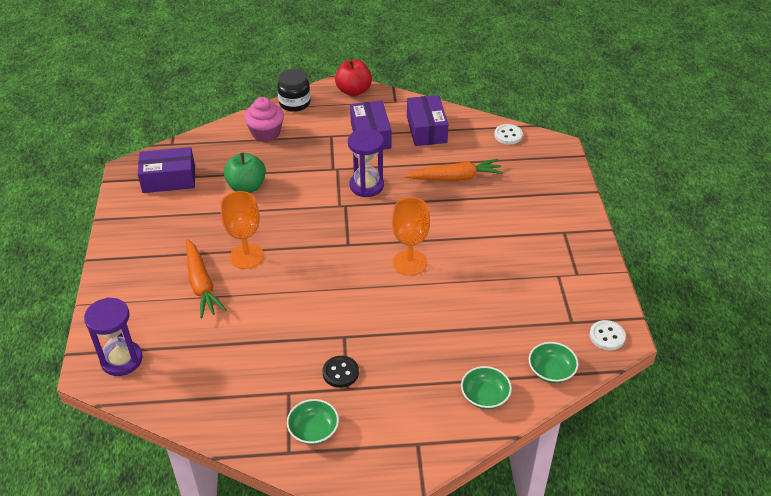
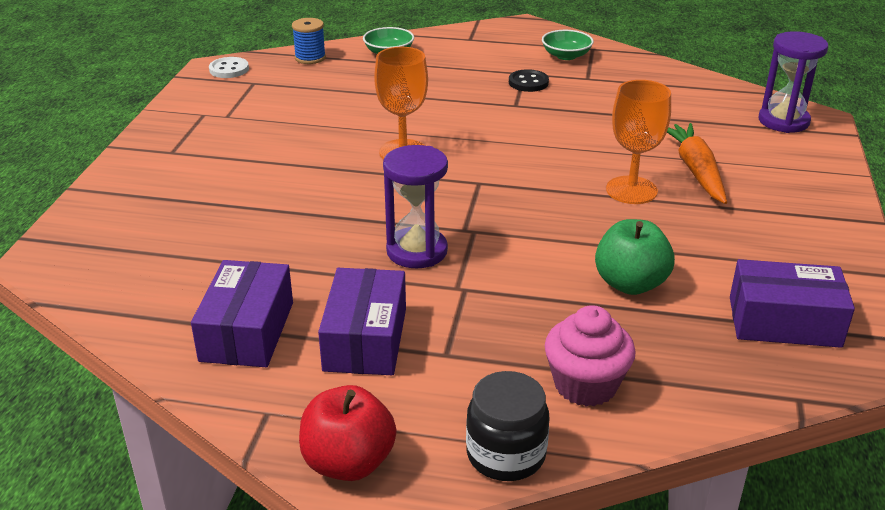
camera: 165 degrees left, 10 degrees down
orange carrot [404,159,503,181] -> none
white button [494,124,523,144] -> none
green bowl [529,342,579,383] -> blue spool [292,18,326,64]

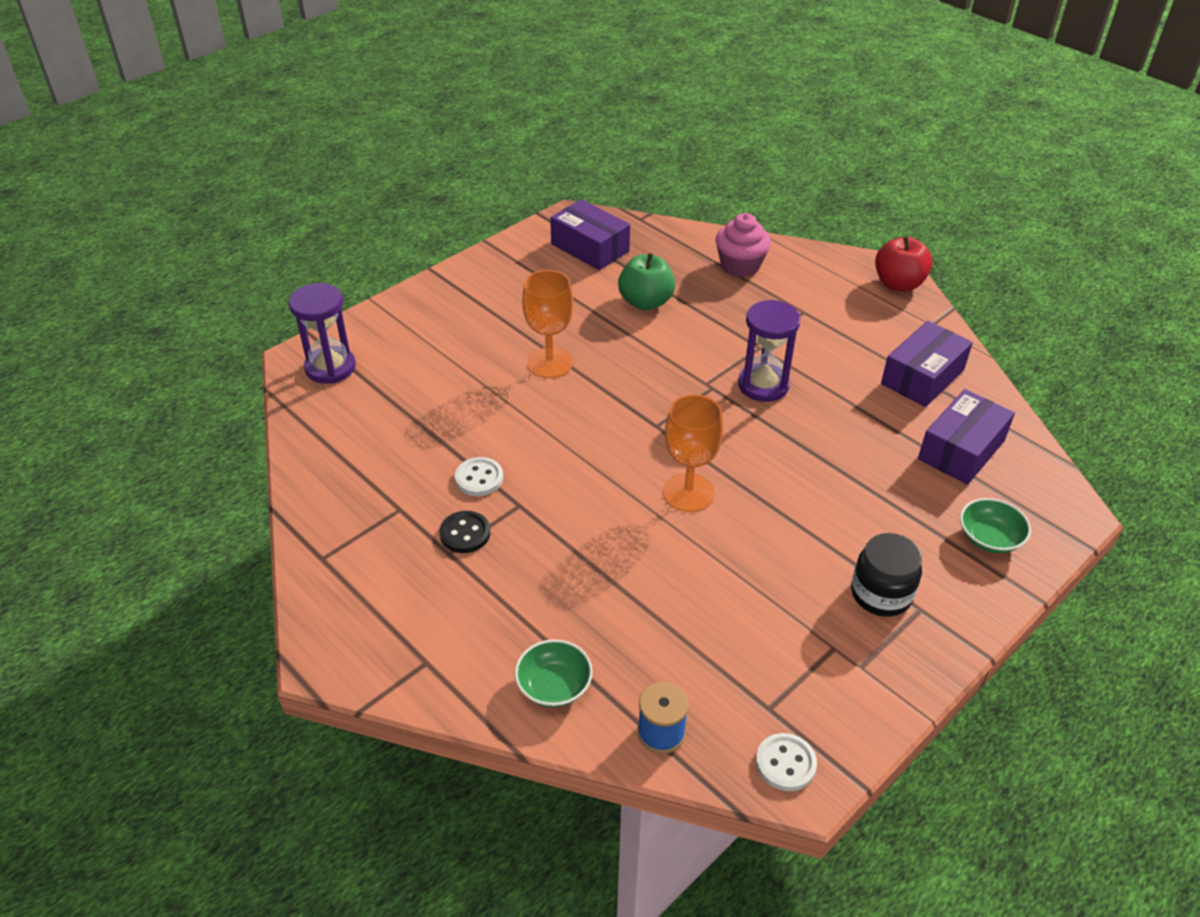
camera: 145 degrees left, 10 degrees up
purple box [318,268,406,375] -> purple box moved to [918,389,1015,485]
black jar [466,371,550,481] -> black jar moved to [851,533,922,617]
green bowl [542,30,594,60] -> green bowl moved to [960,498,1031,553]
orange carrot [667,123,727,204] -> none
none -> white button [455,457,503,496]

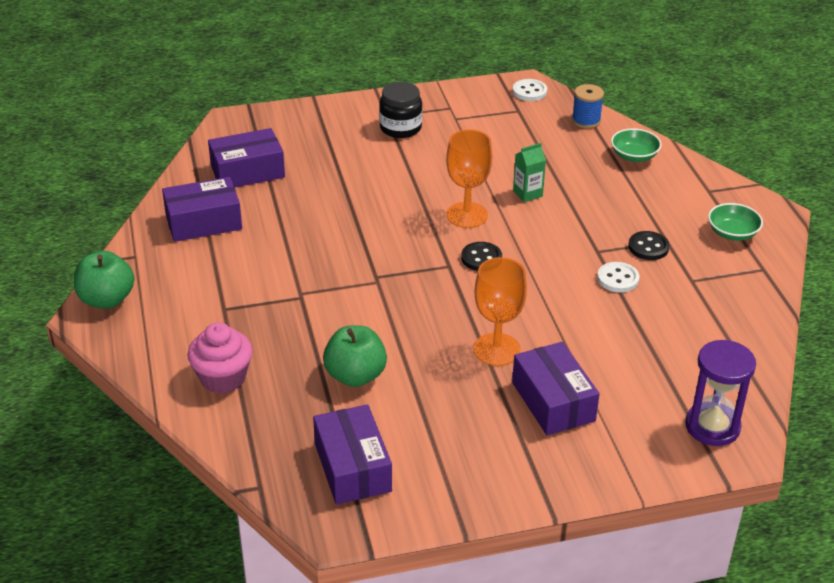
camera: 150 degrees left, 5 degrees down
purple hourglass [738,300,801,402] -> none
red apple [875,236,933,292] -> green apple [74,251,134,309]
green bowl [960,498,1031,553] -> green bowl moved to [708,203,763,241]
none -> black button [461,242,502,271]
none -> purple box [512,342,600,435]
none -> green carton [513,143,546,202]

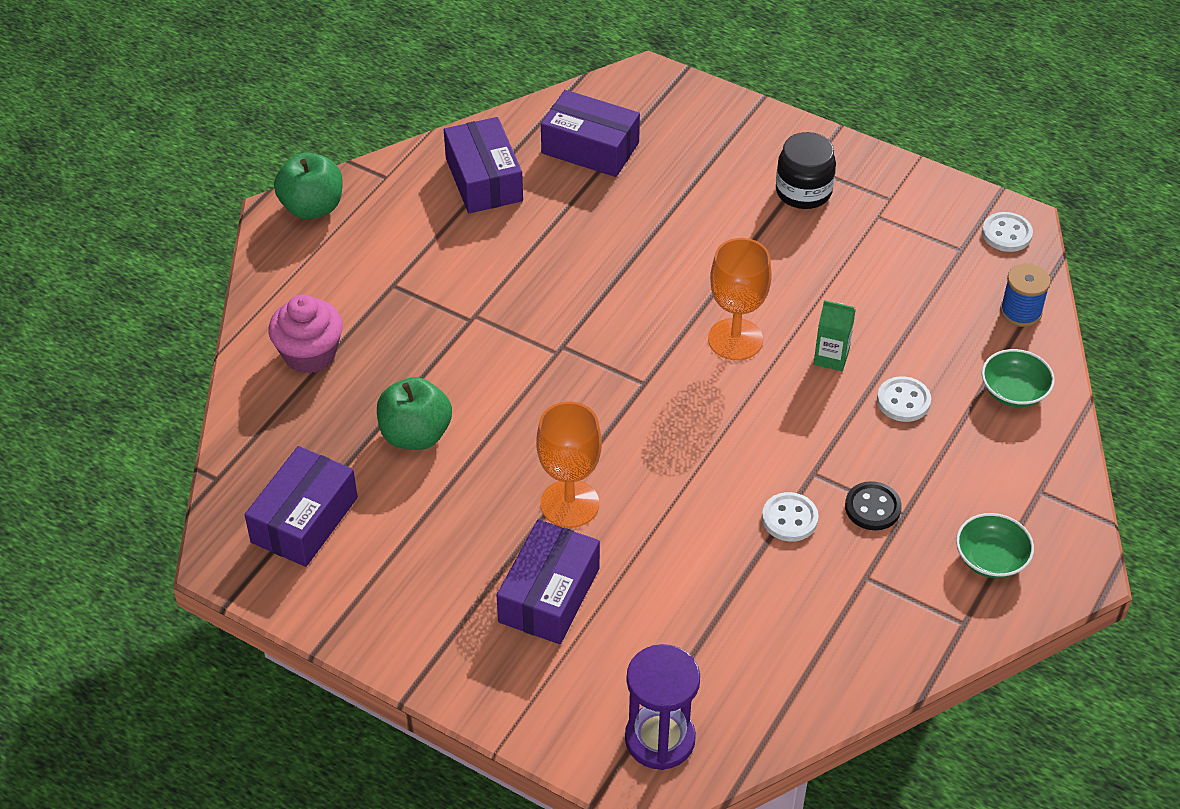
camera: 45 degrees right, 10 degrees up
purple box [162,177,242,242] -> purple box turned 45 degrees clockwise [444,117,523,213]
black button [461,242,502,271] -> none
none -> white button [877,376,931,422]

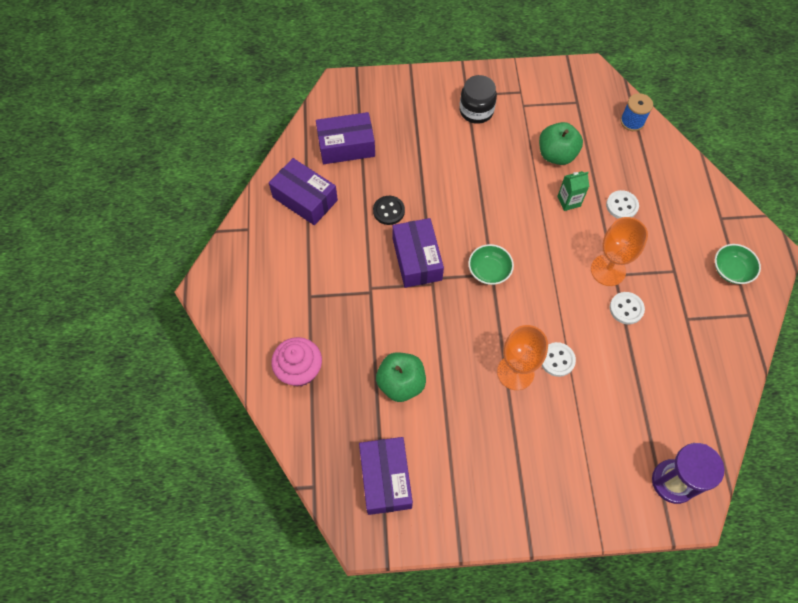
camera: 35 degrees left, 15 degrees up
green apple [274,153,343,219] -> green apple moved to [539,122,583,165]
purple box [497,519,600,644] -> purple box moved to [392,218,444,288]
orange goblet [708,238,772,360] -> orange goblet moved to [591,217,648,286]
black button [845,481,902,530] -> black button moved to [373,196,405,225]
white button [982,212,1033,252] -> white button moved to [541,342,576,377]
green bowl [982,349,1055,407] -> green bowl moved to [468,244,514,285]

